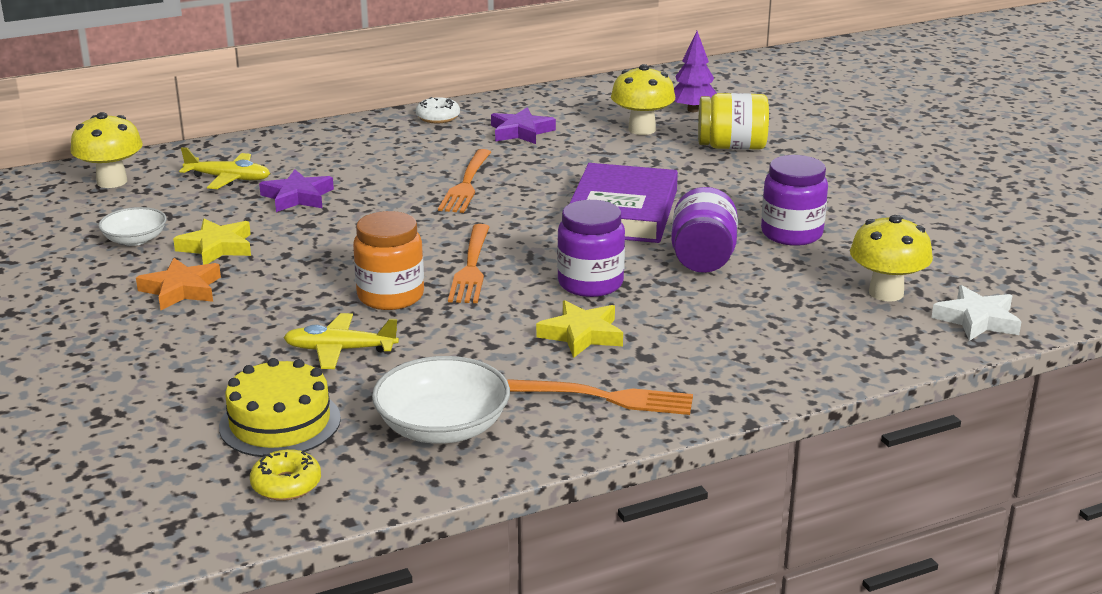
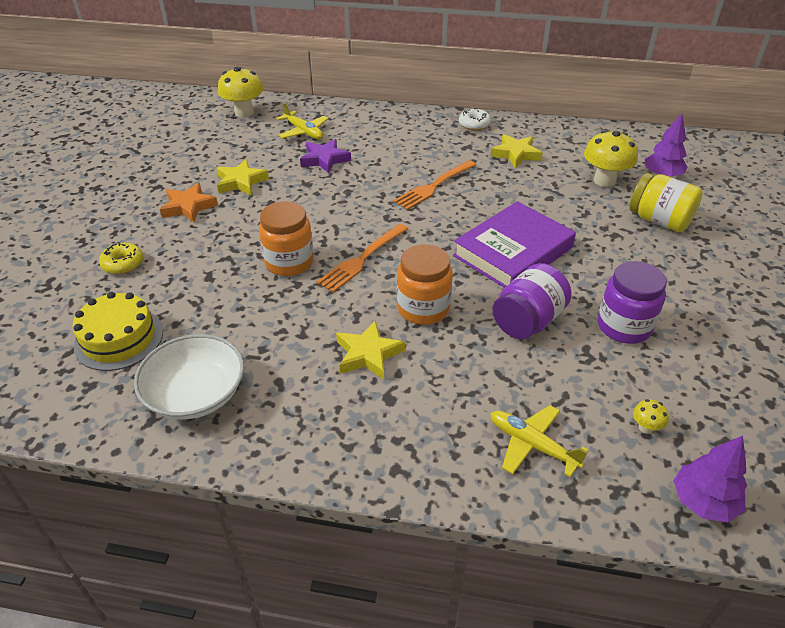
camera: 35 degrees right, 15 degrees up
white bowl [98,207,167,246] -> none
yellow donut [250,449,321,501] -> yellow donut moved to [99,242,143,274]
yellow plane [283,313,399,369] -> yellow plane moved to [490,405,588,477]
purple star [491,108,556,144] -> yellow star [491,134,543,168]
orange fork [507,379,693,415] -> none
purple jar [557,200,625,297] -> orange jar [397,244,453,325]
yellow mushroom [850,215,933,302] -> yellow mushroom [633,399,669,434], size x0.45
white star [931,285,1022,341] -> purple tree [673,436,747,523]

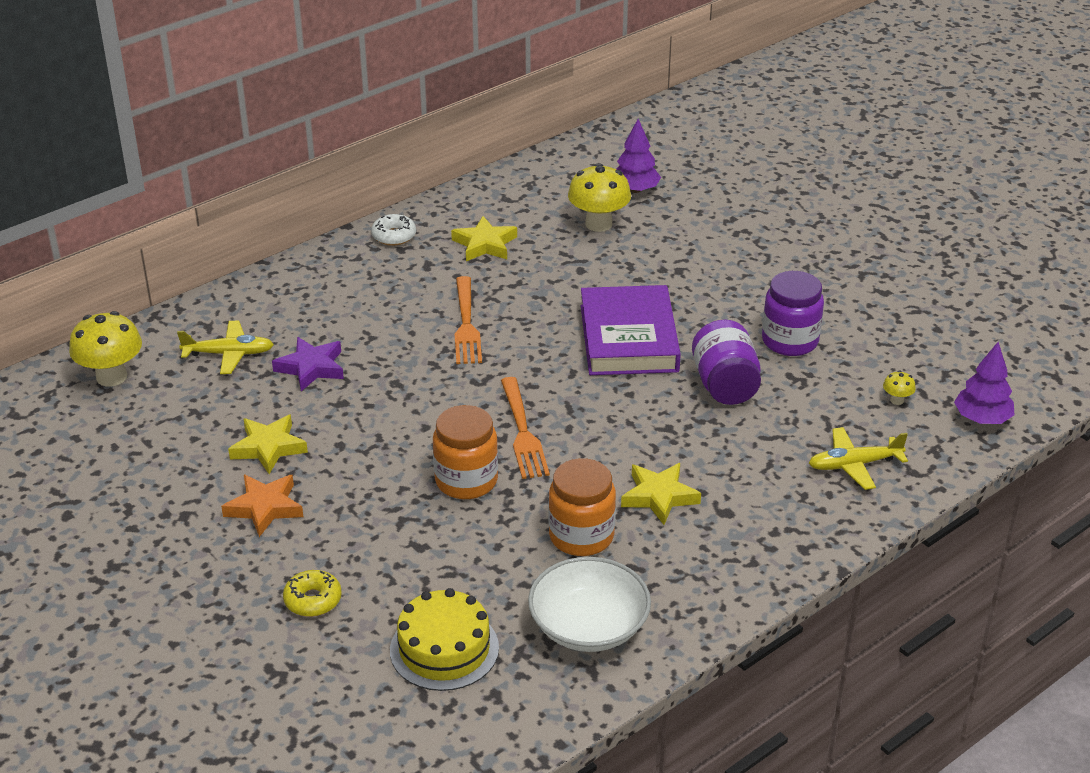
camera: 50 degrees left, 5 degrees down
orange jar [397,244,453,325] -> orange jar moved to [548,458,616,556]
yellow jar [629,173,703,232] -> none

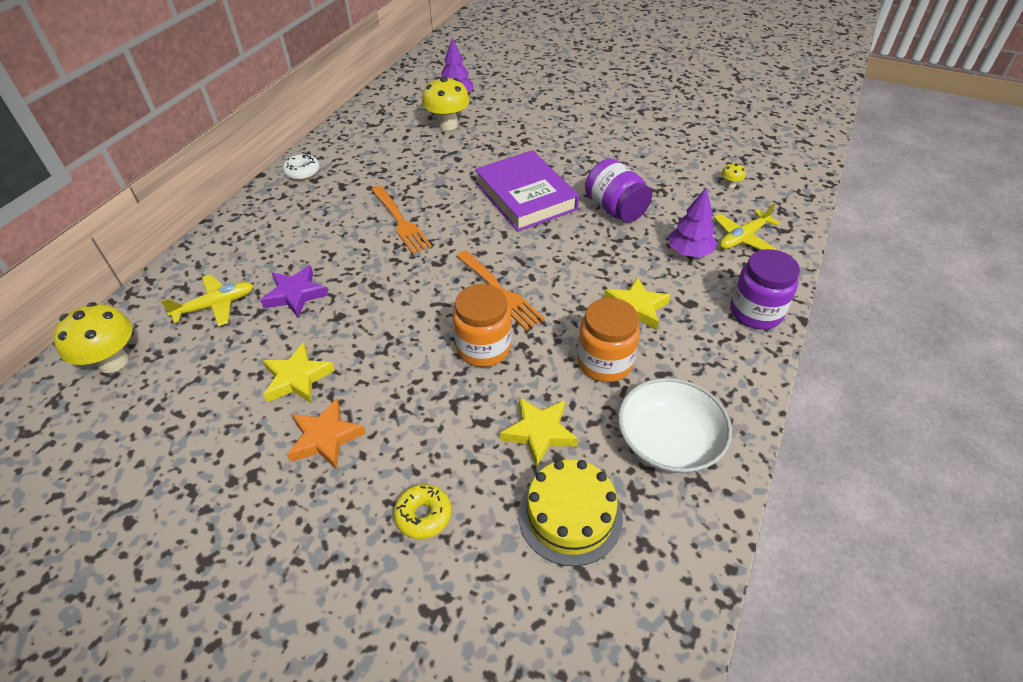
camera: 25 degrees left, 10 degrees up
yellow star [451,216,517,261] -> yellow star moved to [500,397,578,468]
purple jar [762,271,824,356] -> purple jar moved to [730,249,800,329]
purple tree [954,342,1014,424] -> purple tree moved to [669,188,717,257]

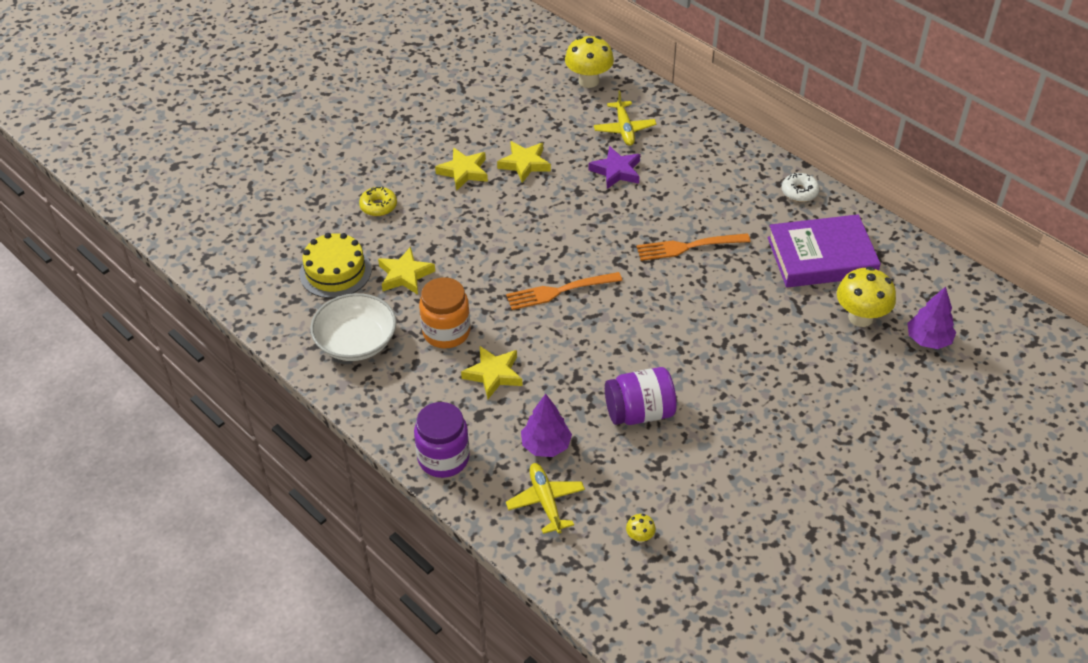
camera: 110 degrees right, 0 degrees up
orange star [287,398,366,470] -> yellow star [435,148,488,191]
orange jar [453,284,512,367] -> none
purple book [475,150,579,232] -> purple book moved to [768,214,881,287]

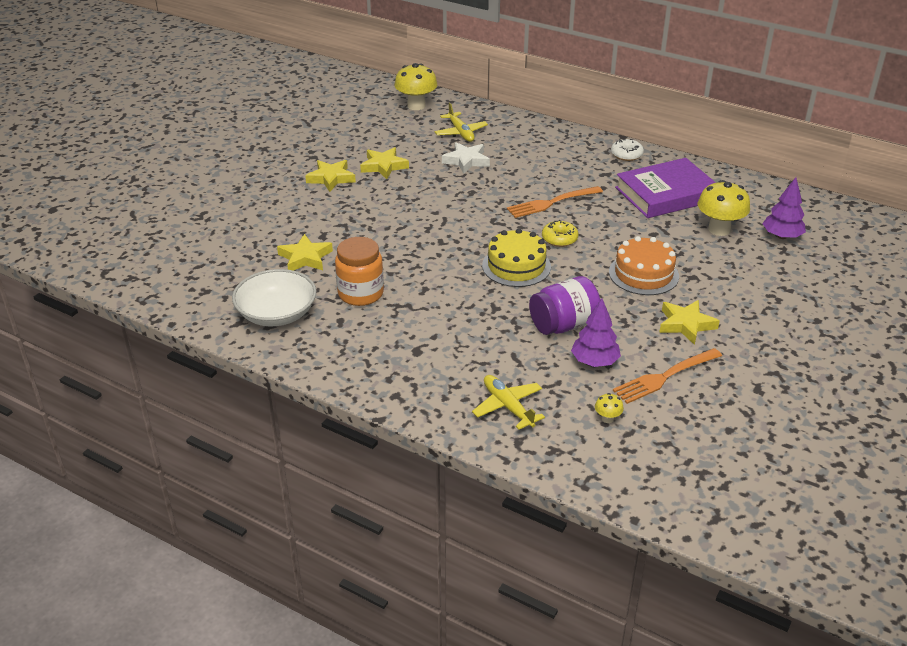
camera: 15 degrees left, 10 degrees down
yellow cake [299,233,372,298] -> yellow cake moved to [482,228,551,287]
yellow donut [359,186,397,216] -> yellow donut moved to [542,220,579,247]
purple jar [414,402,470,478] -> none
yellow star [461,346,523,399] -> yellow star moved to [659,300,720,345]
orange fork [506,272,622,310] -> orange fork moved to [613,348,722,404]
purple tree [521,394,572,457] -> purple tree moved to [571,298,621,367]
purple star [589,146,640,189] -> white star [442,142,490,174]
none -> orange cake [609,236,679,295]

